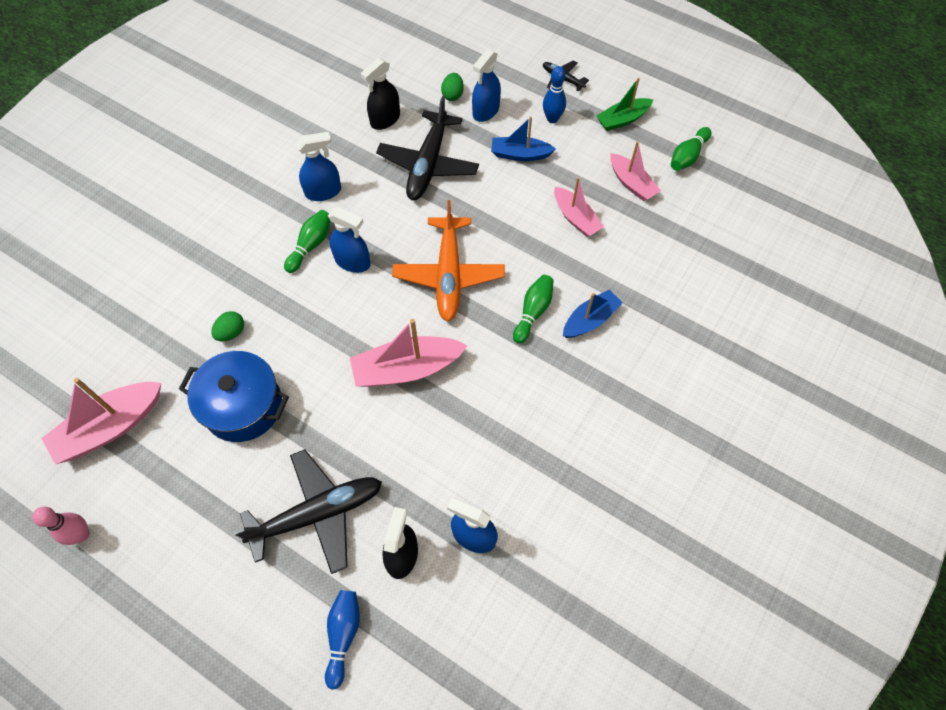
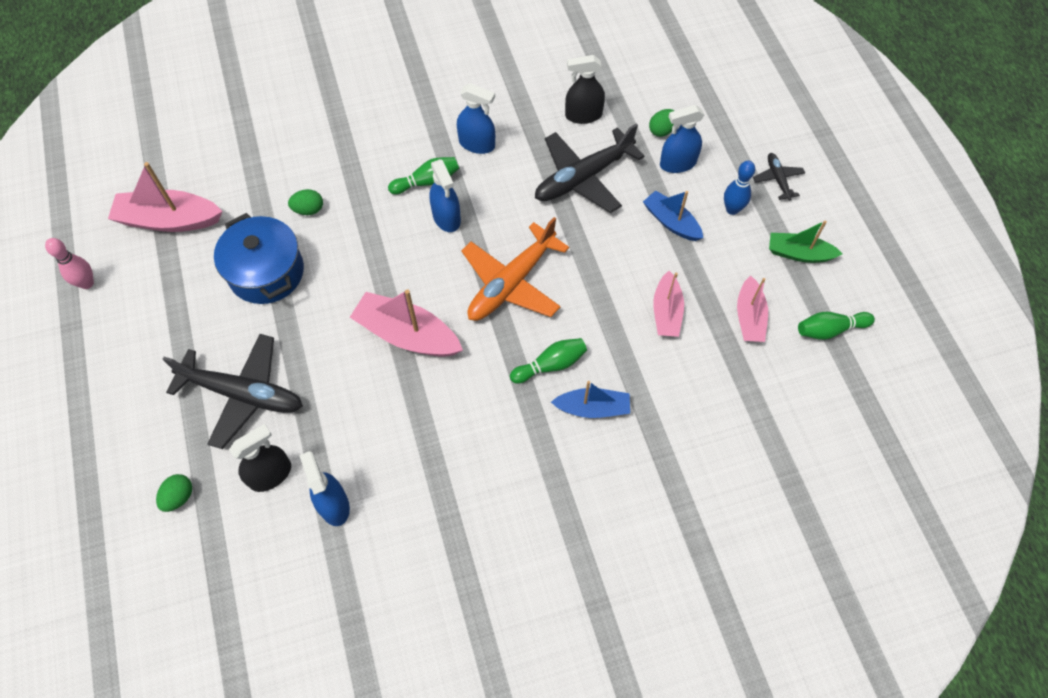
camera: 40 degrees right, 0 degrees up
blue bowling pin [325,590,360,690] -> green egg [156,474,192,512]

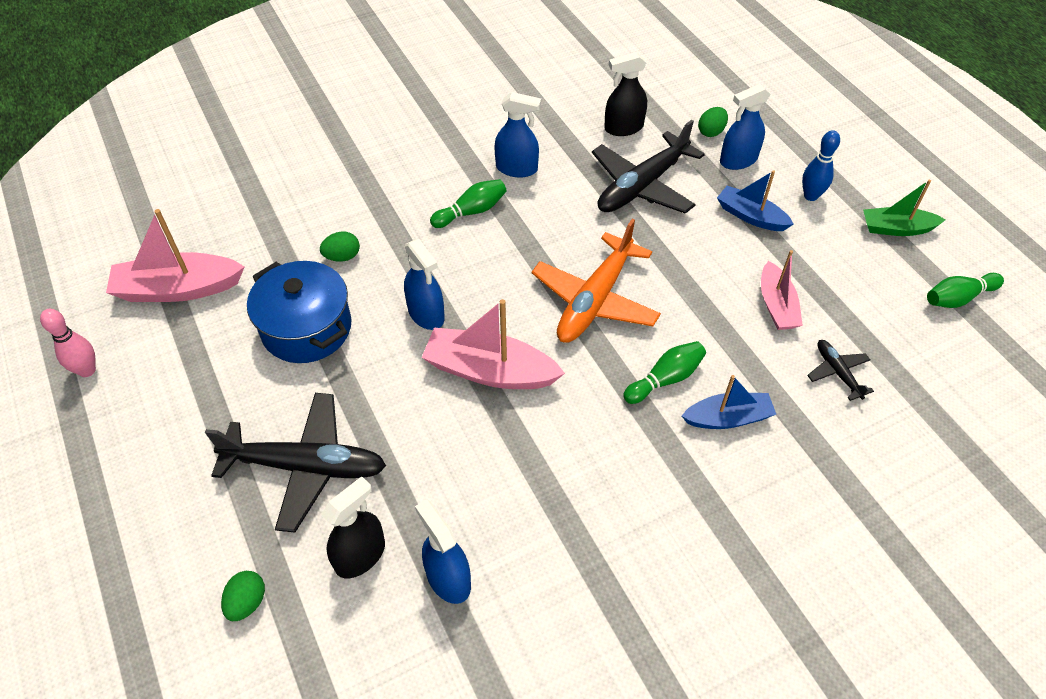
camera: 10 degrees left, 10 degrees down
blue spray bottle [430,159,461,232] -> blue spray bottle moved to [404,239,445,330]
pink boat [737,276,768,342] -> none
black plane [753,153,805,201] -> black plane moved to [807,340,874,401]

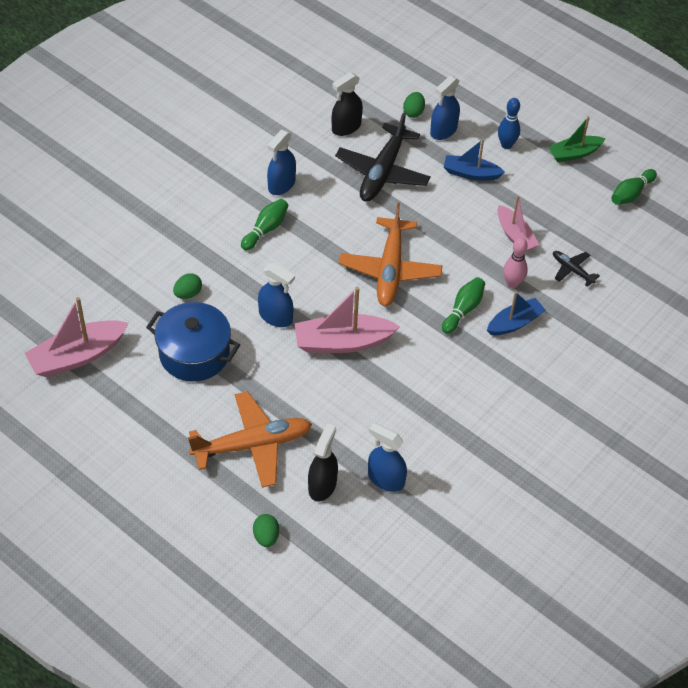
camera: 25 degrees left, 0 degrees up
pink bowling pin [40,309,96,377] -> pink bowling pin moved to [503,238,528,288]
black plane [205,393,386,532] -> orange plane [188,391,312,488]
blue spray bottle [494,92,541,177] -> blue spray bottle turned 135 degrees clockwise [267,130,296,195]

